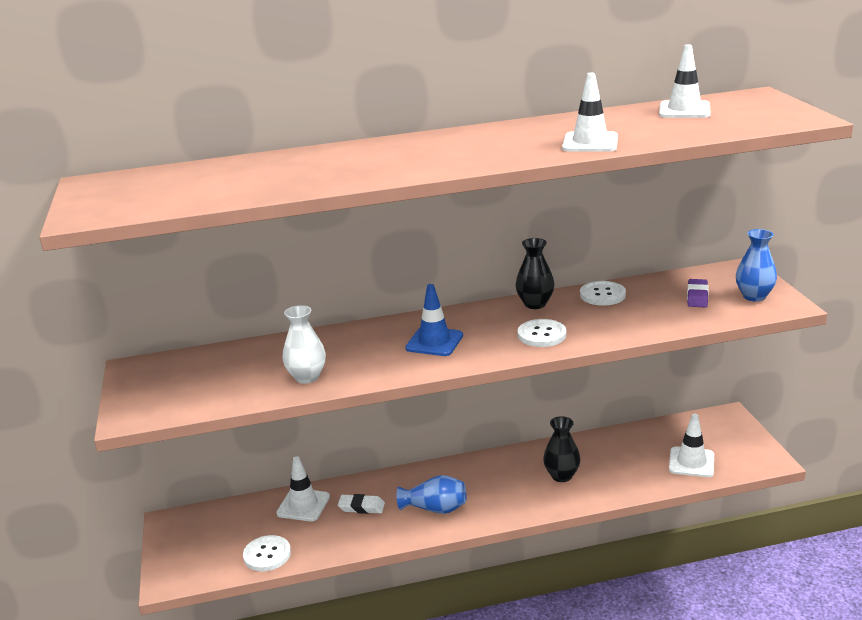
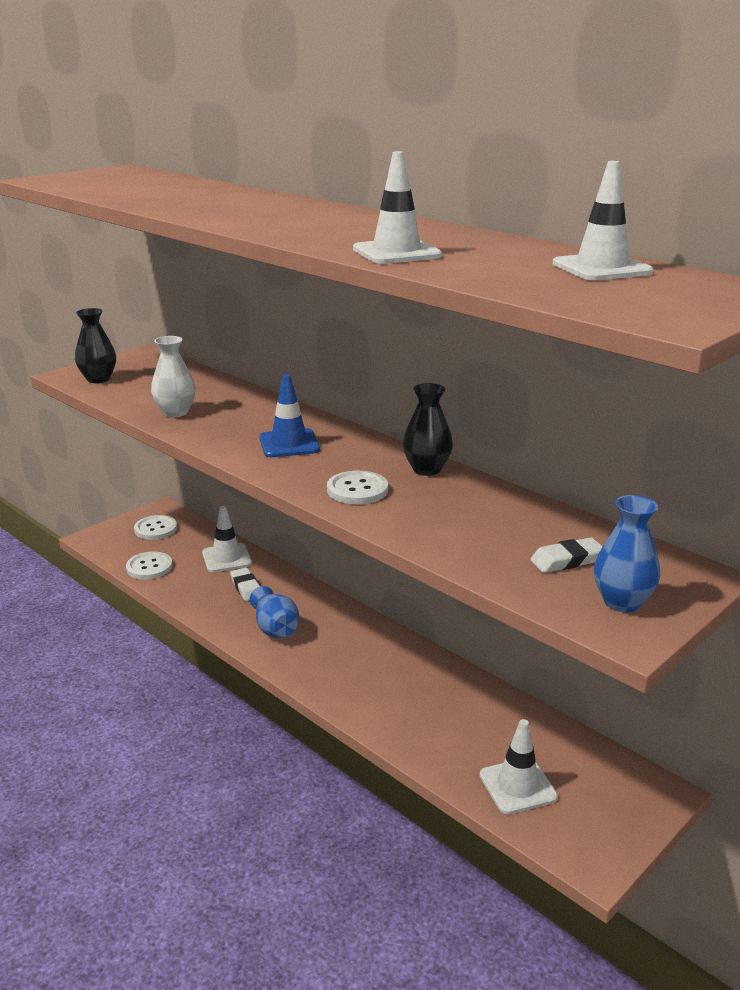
camera: 55 degrees right, 0 degrees up
black vase [543,416,581,482] -> black vase moved to [75,308,116,383]
white button [580,281,626,306] -> white button moved to [134,515,177,540]
purple eraser [687,279,709,308] -> white eraser [530,537,603,573]

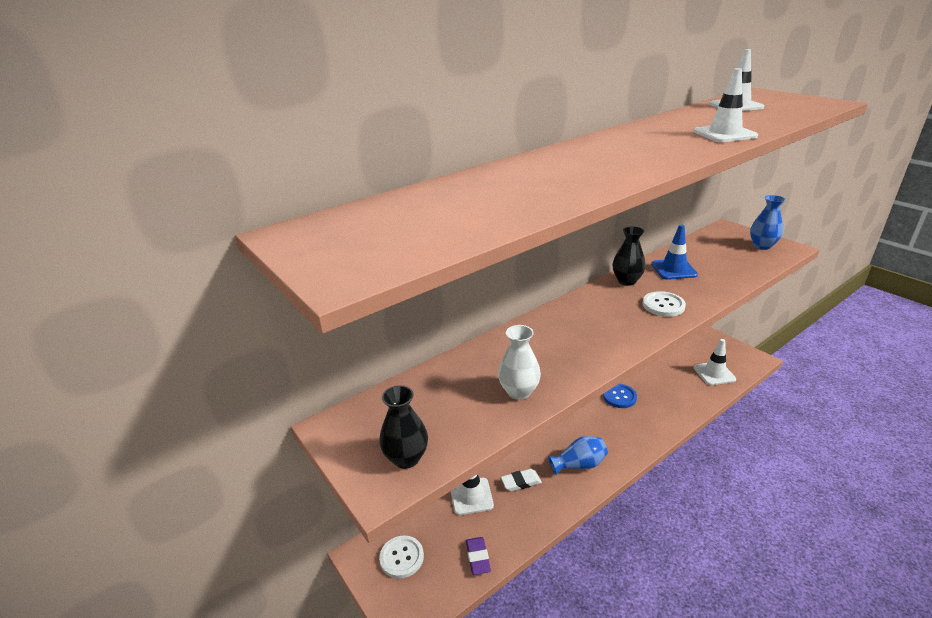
camera: 80 degrees left, 5 degrees up
white button [126,552,172,580] -> purple eraser [466,537,491,575]
blue traffic cone [259,374,320,457] -> blue traffic cone moved to [651,225,698,280]
white eraser [530,537,603,573] -> none
none -> blue button [603,384,637,408]

